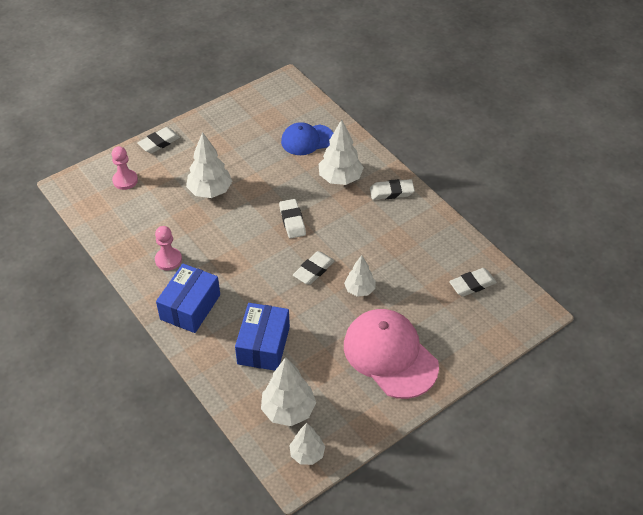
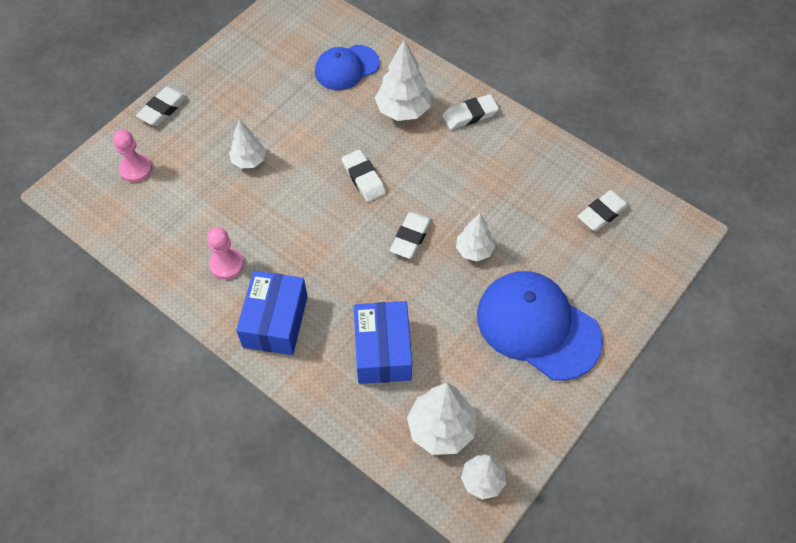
camera: 15 degrees left, 10 degrees up
white tree [186,132,232,198] -> white tree [229,120,266,169], size x0.63
pink cap [344,309,439,399] -> blue cap [477,271,603,381]

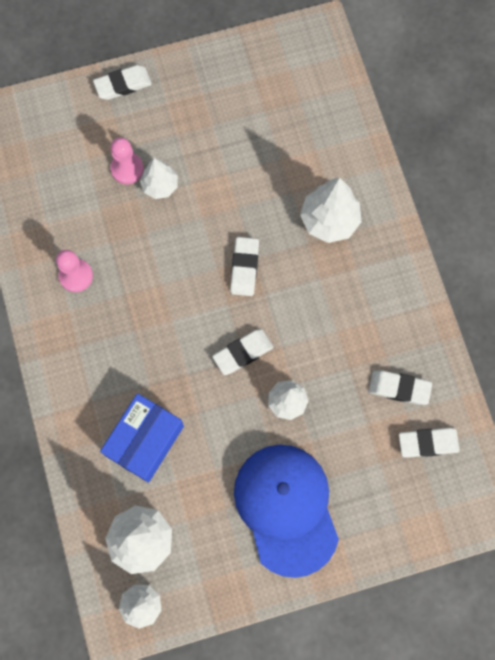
camera: 35 degrees right, 15 degrees up
pink pawn [113,130,152,182] -> pink pawn moved to [110,138,144,184]
blue box [236,271,308,355] -> none
blue cap [315,45,380,90] -> none
white eraser [442,94,499,130] -> white eraser moved to [369,370,432,405]

